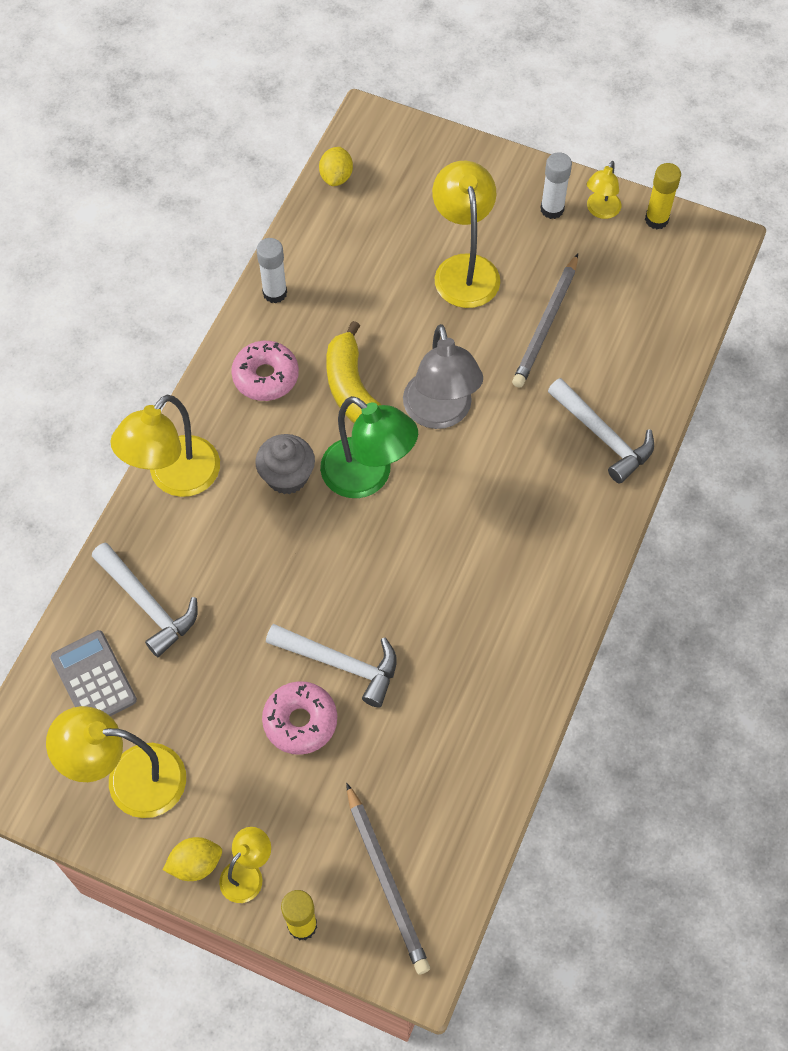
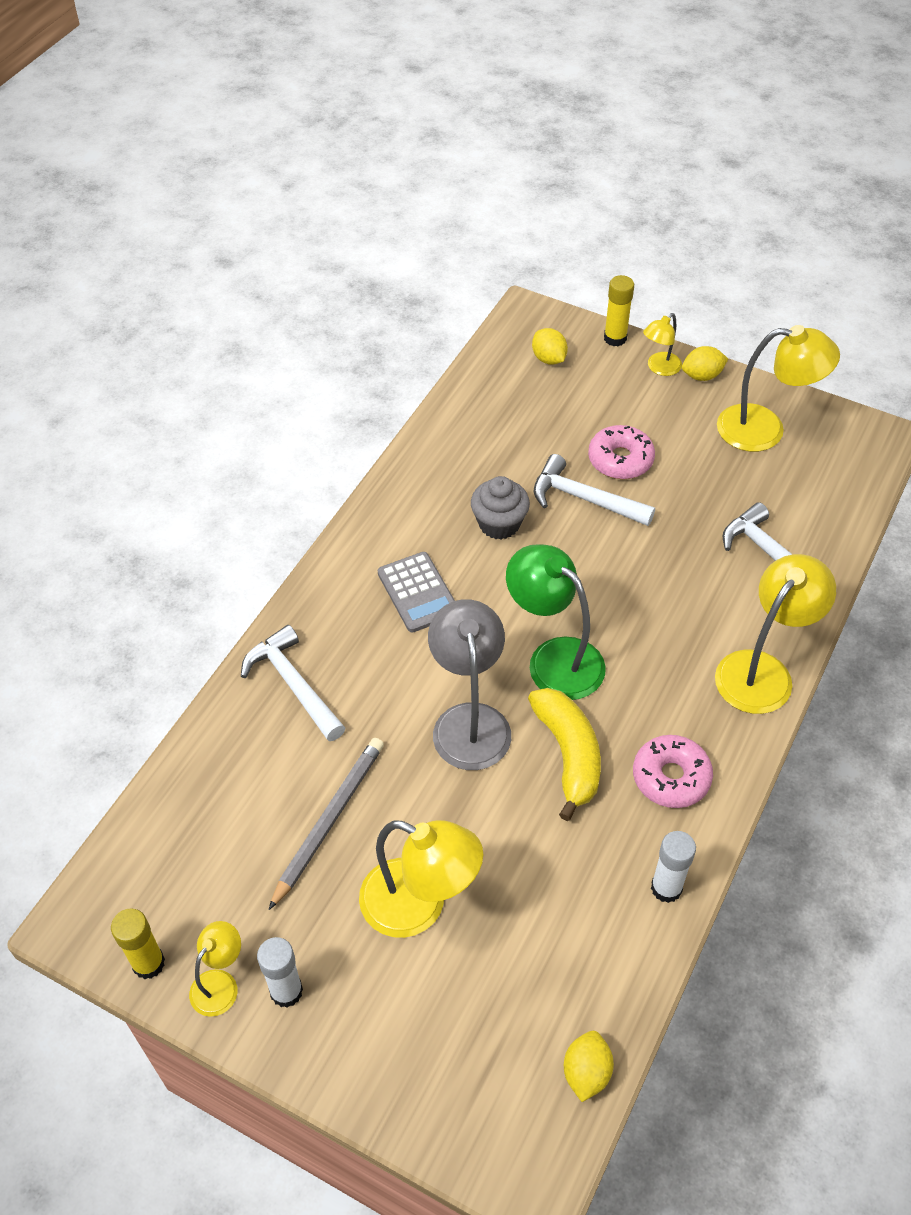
camera: 175 degrees left, 10 degrees down
grey calculator [51,630,137,716] -> grey calculator moved to [378,552,455,632]
grey cupcake [255,434,315,494] -> grey cupcake moved to [471,476,530,540]
grey pencil [346,783,430,974] -> yellow lemon [532,328,568,365]
yellow lamp [432,161,500,308] -> yellow lamp turned 60 degrees counterclockwise [359,820,483,938]

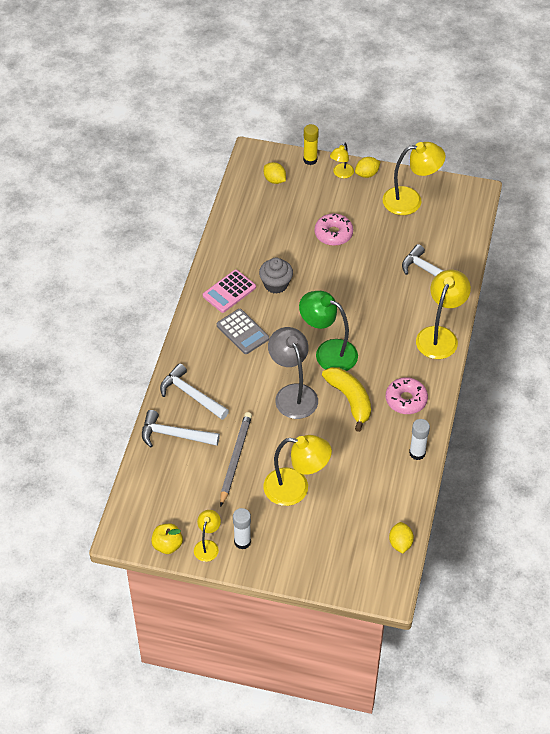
camera: 15 degrees left, 0 degrees up
yellow glue stick [111,908,165,979] -> yellow apple [151,524,183,554]
white hammer [534,454,655,526] -> white hammer moved to [142,410,220,448]
none -> pink calculator [203,270,256,313]

